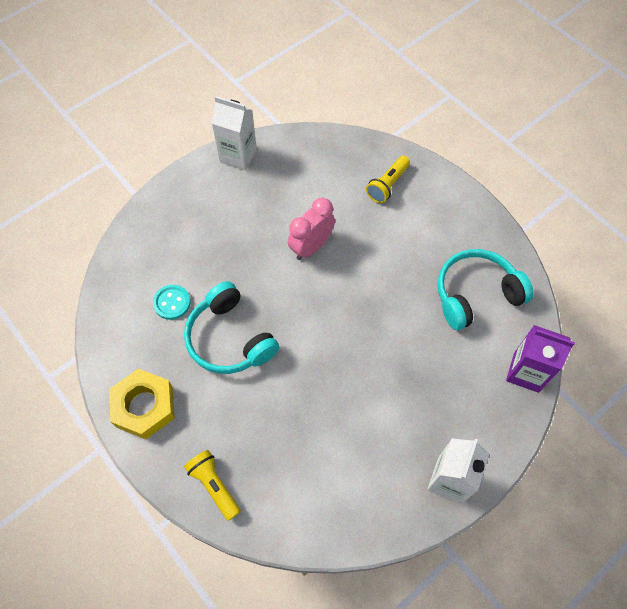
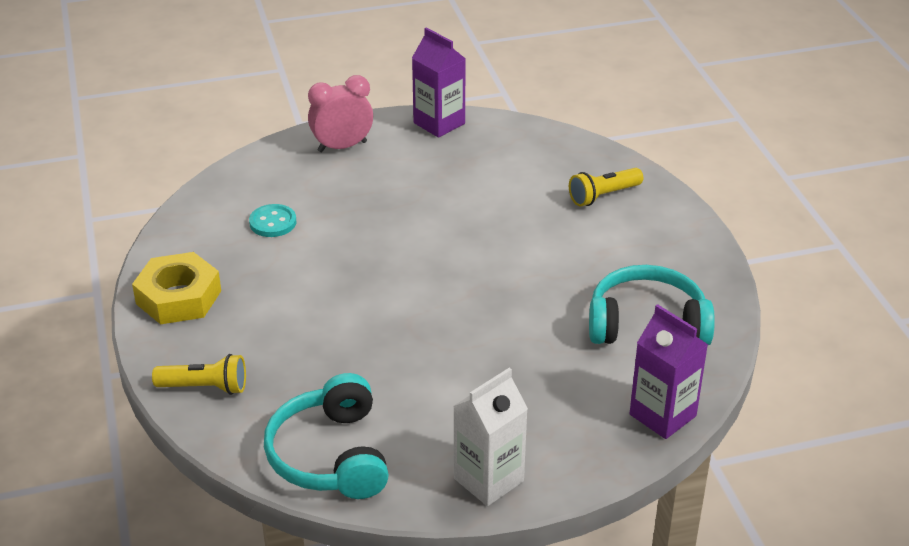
camera: 25 degrees right, 25 degrees down
turquoise headphones [184,281,279,374] -> turquoise headphones moved to [264,373,389,499]
yellow flashlight [184,450,241,521] -> yellow flashlight turned 105 degrees clockwise [152,354,246,395]
white carton [212,96,257,170] -> purple carton [412,27,466,138]
pink clock [288,198,335,260] -> pink clock moved to [308,75,373,152]

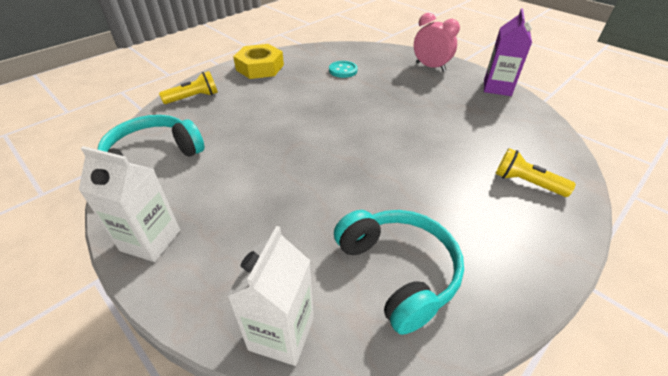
camera: 60 degrees right, 5 degrees up
yellow flashlight [152,354,246,395] -> yellow flashlight turned 90 degrees counterclockwise [159,71,218,104]
purple carton [629,304,708,439] -> white carton [227,226,314,366]

